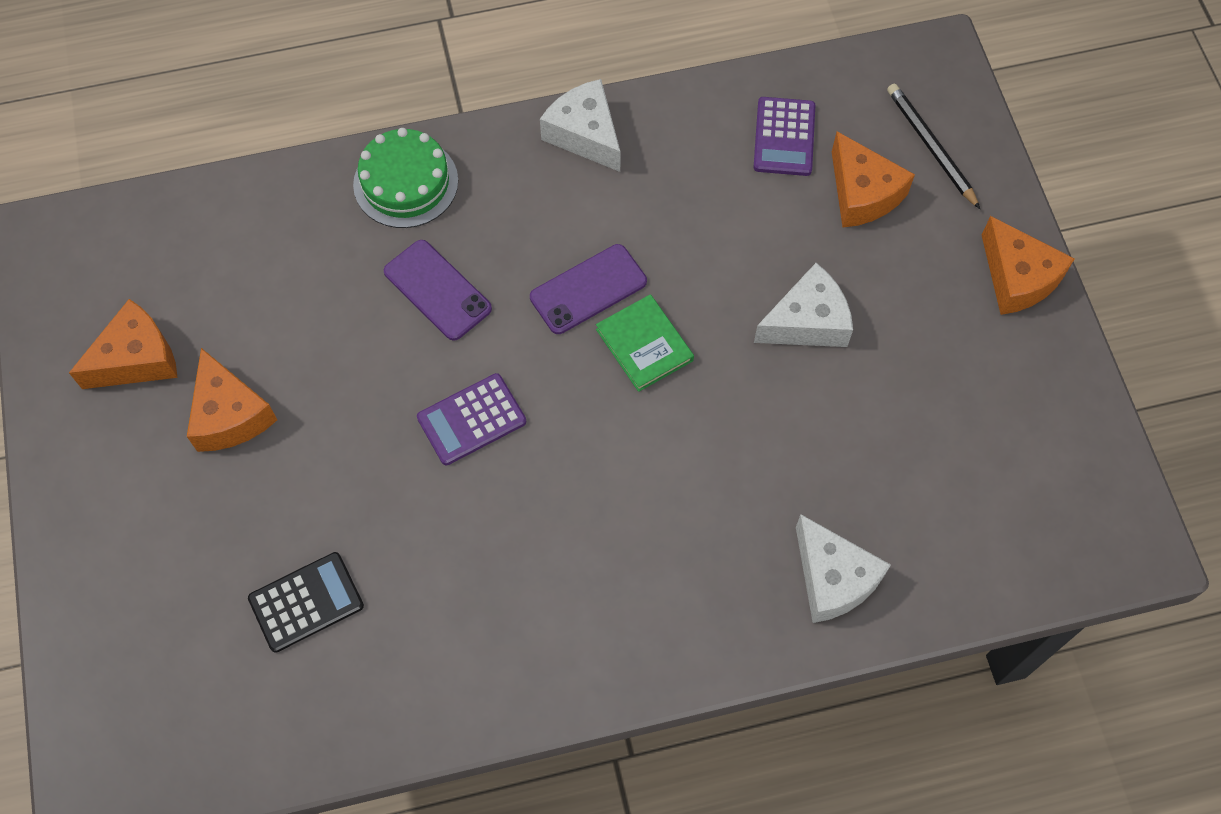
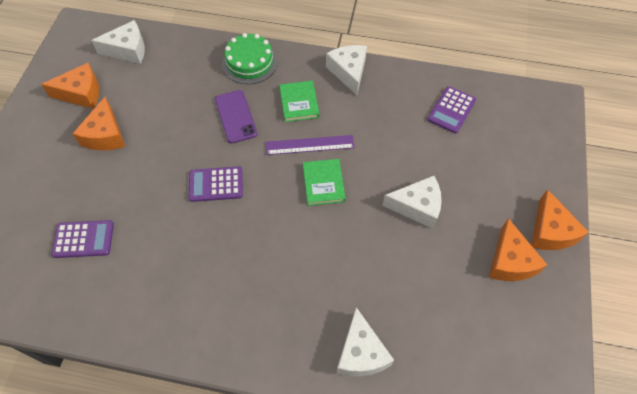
camera: 25 degrees right, 5 degrees down
black calculator [248,552,364,653] -> purple calculator [52,220,114,258]
purple phone [530,244,647,334] -> purple ruler [266,135,355,155]
orange cheese [832,131,915,227] -> orange cheese moved to [489,218,547,281]
black pencil [887,84,980,209] -> none
none -> white cheese [91,20,145,64]
none -> green book [279,81,319,122]

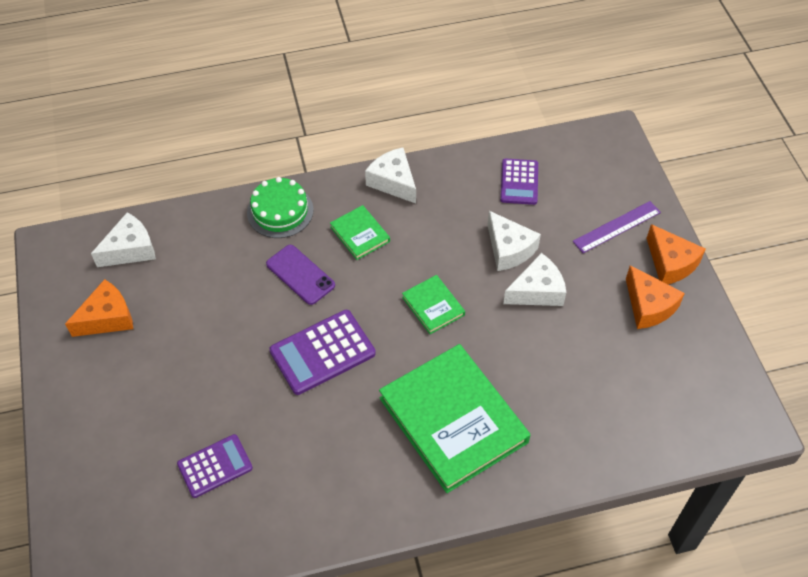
camera: 25 degrees left, 5 degrees down
orange cheese [73,97,125,150] -> none
purple calculator [189,166,243,202] -> purple calculator [269,310,376,395], size x1.50
purple ruler [266,135,355,155] -> purple ruler moved to [573,201,661,253]
white cheese [337,307,394,377] -> white cheese moved to [487,211,541,271]
none -> green book [379,344,531,493]

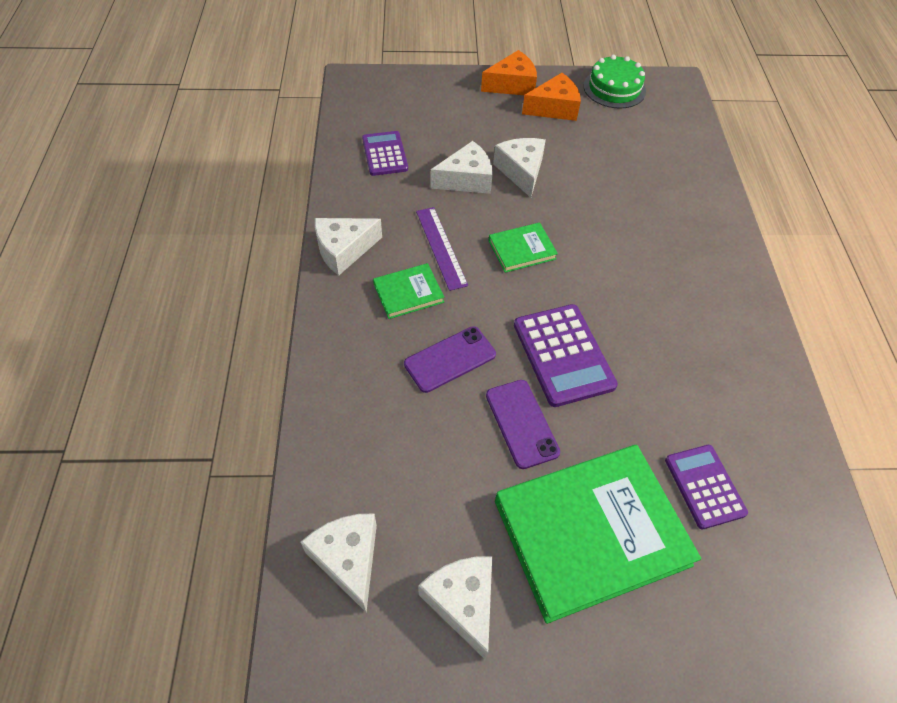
camera: 80 degrees left, 0 degrees up
orange cheese [65,279,133,337] -> white cheese [418,556,492,660]
green cake [247,177,314,238] -> green cake moved to [583,55,646,109]
green book [379,344,531,493] -> green book moved to [495,445,701,624]
purple calculator [500,158,538,205] -> purple calculator turned 120 degrees counterclockwise [362,131,408,176]
purple ruler [573,201,661,253] -> purple ruler moved to [416,207,468,291]
none -> purple phone [486,380,560,469]

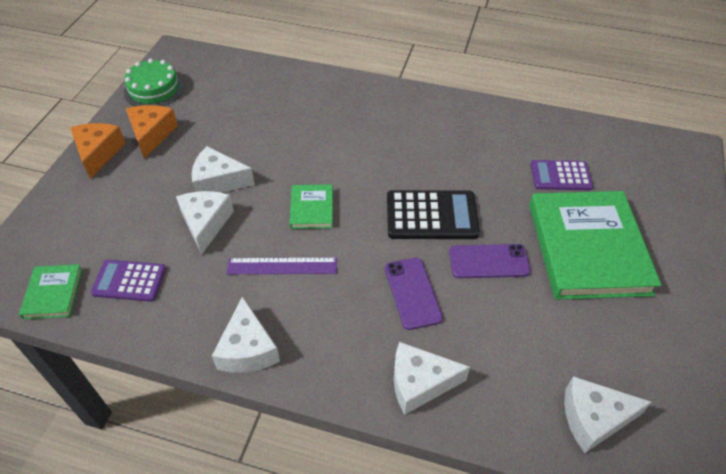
camera: 70 degrees left, 5 degrees down
green book [373,263,444,319] -> green book moved to [19,264,83,319]
white cheese [418,556,492,660] -> white cheese moved to [394,342,470,415]
purple calculator [514,304,618,407] -> black calculator [387,190,480,239]

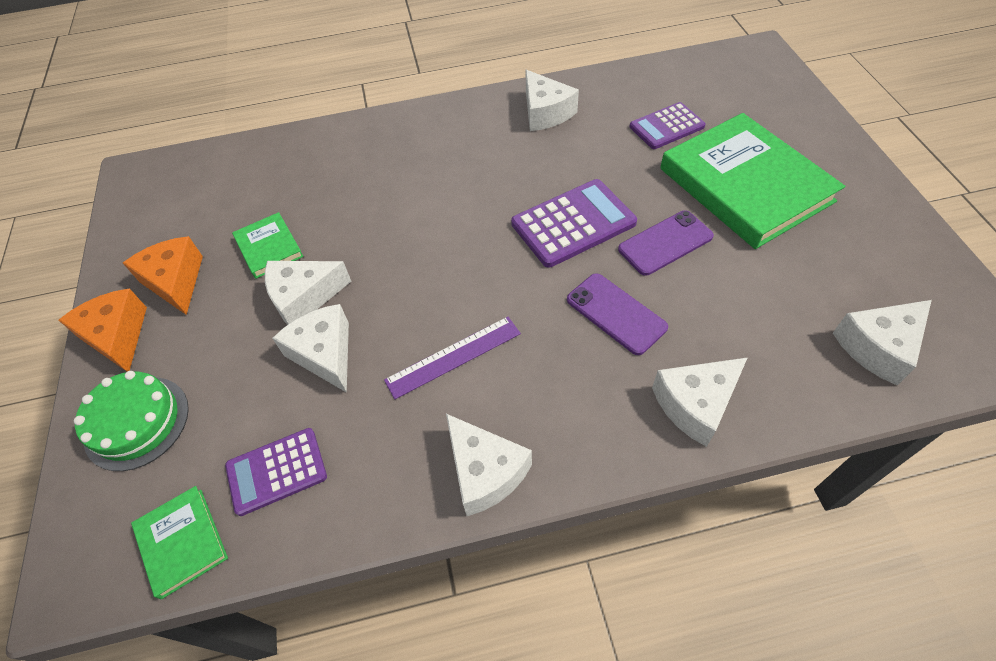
camera: 25 degrees left, 5 degrees up
green cake [124,58,184,106] -> green cake moved to [74,371,189,471]
green book [290,184,333,229] -> green book moved to [232,212,304,279]
black calculator [387,190,480,239] -> purple calculator [511,179,637,268]
none -> white cheese [525,70,579,131]

